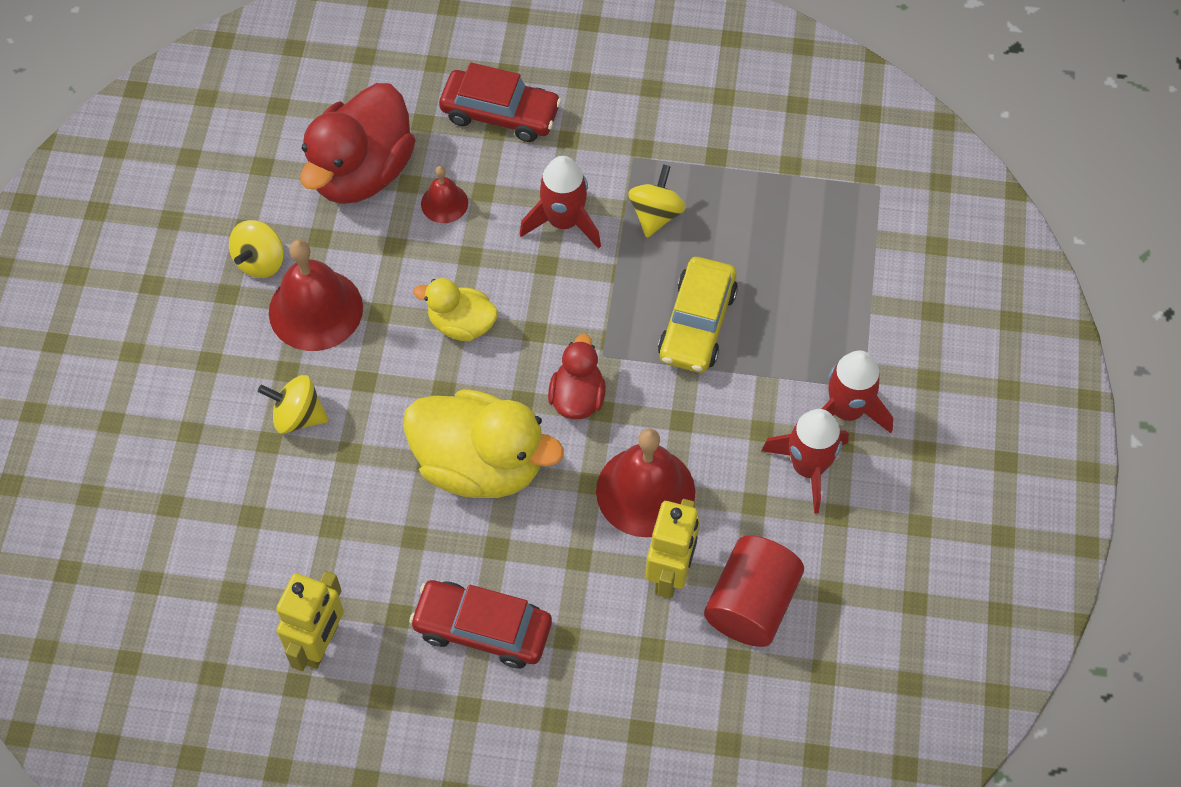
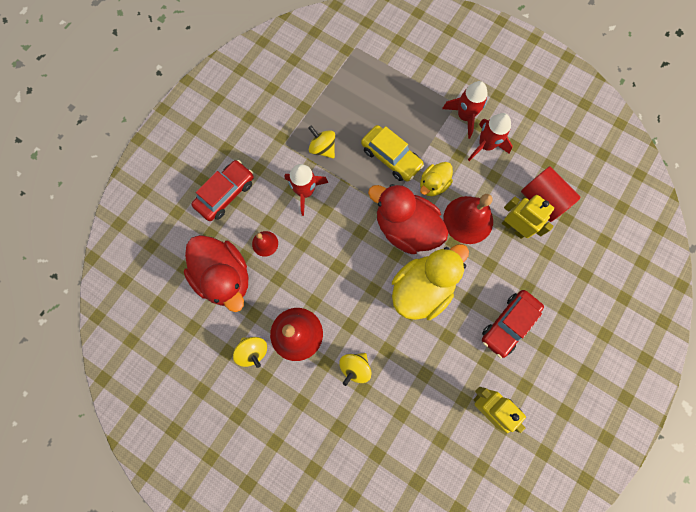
camera: 65 degrees left, 15 degrees up
yellow duck [414,278,498,341] -> yellow duck moved to [420,162,453,196]
red duck [548,334,606,419] -> red duck [368,184,448,254], size x1.85

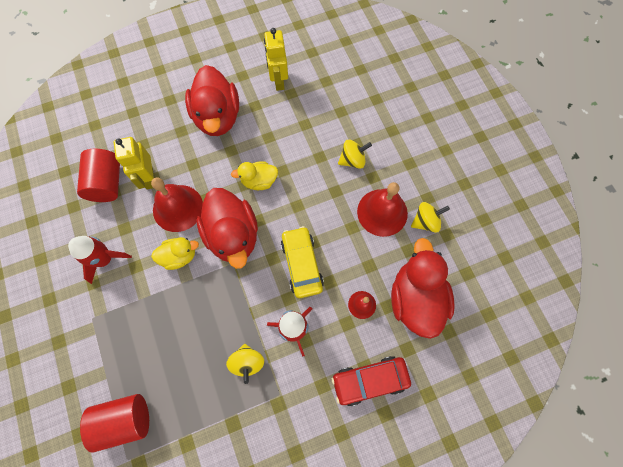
camera: 145 degrees left, 5 degrees down
yellow spinning top [233,337,267,368] -> yellow spinning top turned 75 degrees clockwise [411,202,450,233]
yellow car [361,125,424,182] -> yellow car moved to [281,226,324,298]
yellow duck [392,244,469,320] -> yellow duck [231,161,278,190], size x0.54
red rocket [442,81,488,139] -> none
red car [482,290,544,358] -> red duck [185,65,239,136]
none -> red cylinder [80,394,149,453]

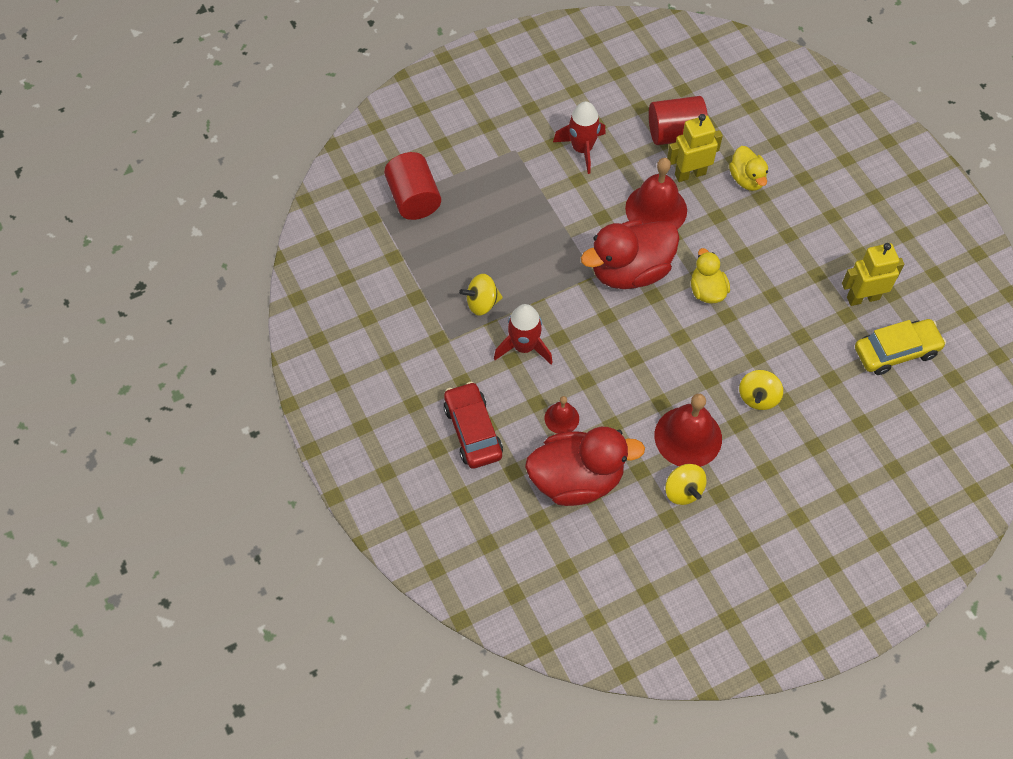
camera: 85 degrees right, 10 degrees down
yellow duck [151,237,199,270] -> yellow duck moved to [729,146,768,191]
red duck [185,65,239,136] -> none
yellow car [281,226,324,298] -> yellow car moved to [855,319,946,375]
yellow spinning top [338,140,372,169] -> yellow spinning top turned 45 degrees clockwise [739,370,783,410]

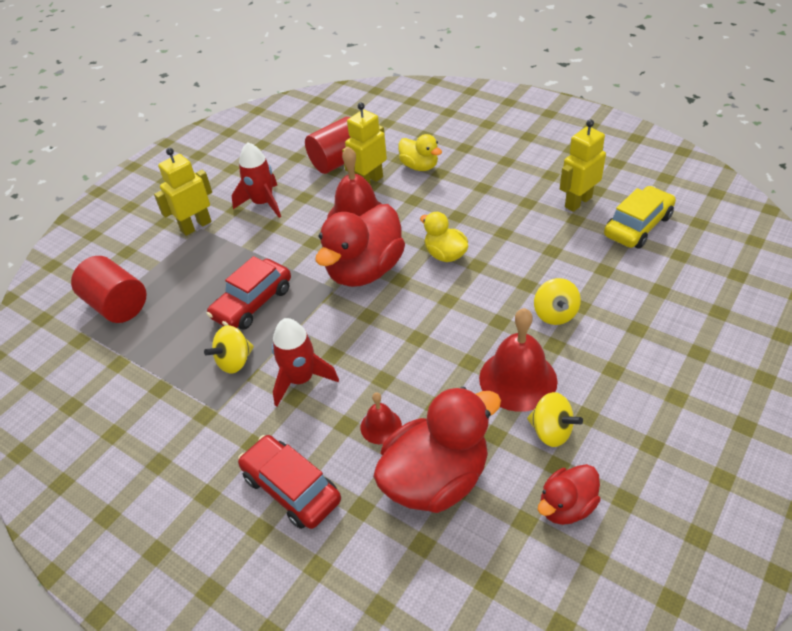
camera: 25 degrees left, 15 degrees down
none -> yellow robot [154,148,212,236]
none -> red car [207,256,291,330]
none -> red duck [538,464,601,525]

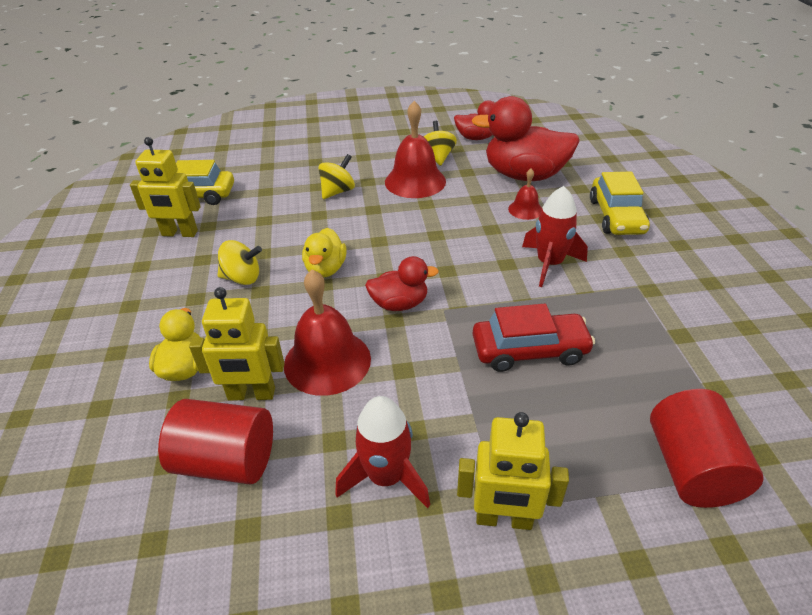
camera: 135 degrees left, 5 degrees down
yellow spinning top [204,325,254,373] -> yellow spinning top moved to [217,240,262,285]
red car [238,435,341,529] -> yellow car [590,172,650,235]
red duck [316,204,405,287] -> red duck [365,256,439,311], size x0.54

